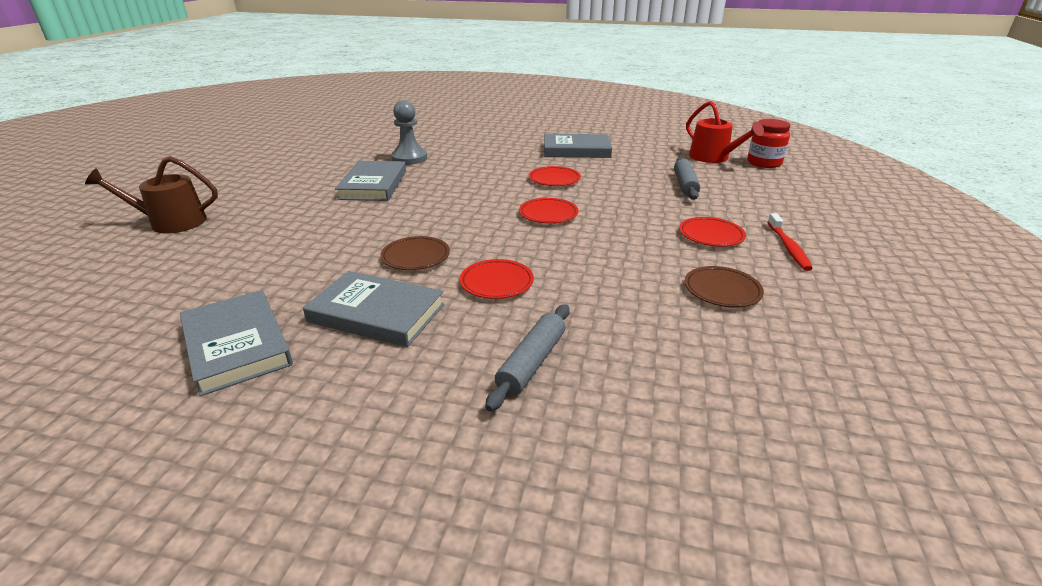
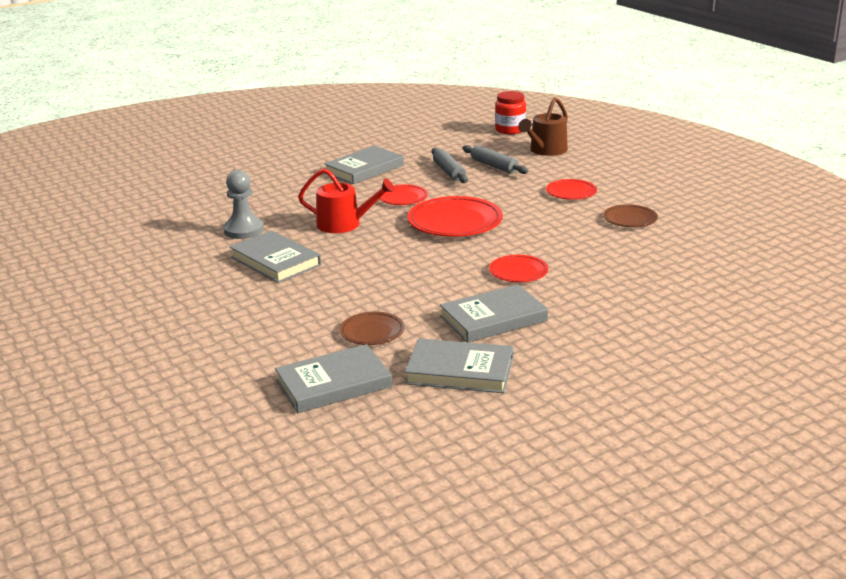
camera: 45 degrees left, 5 degrees down
brown watering can [85,156,218,233] -> brown watering can moved to [518,97,568,156]
brown plate [380,236,450,270] -> brown plate moved to [340,312,405,345]
grey rolling pin [485,304,570,411] -> grey rolling pin moved to [431,148,468,183]
red plate [519,198,578,224] -> red plate [408,196,503,237], size x1.77
red watering can [686,101,764,163] -> red watering can moved to [298,168,395,233]
red toothbrush [767,213,813,271] -> none
none -> grey book [275,344,392,413]

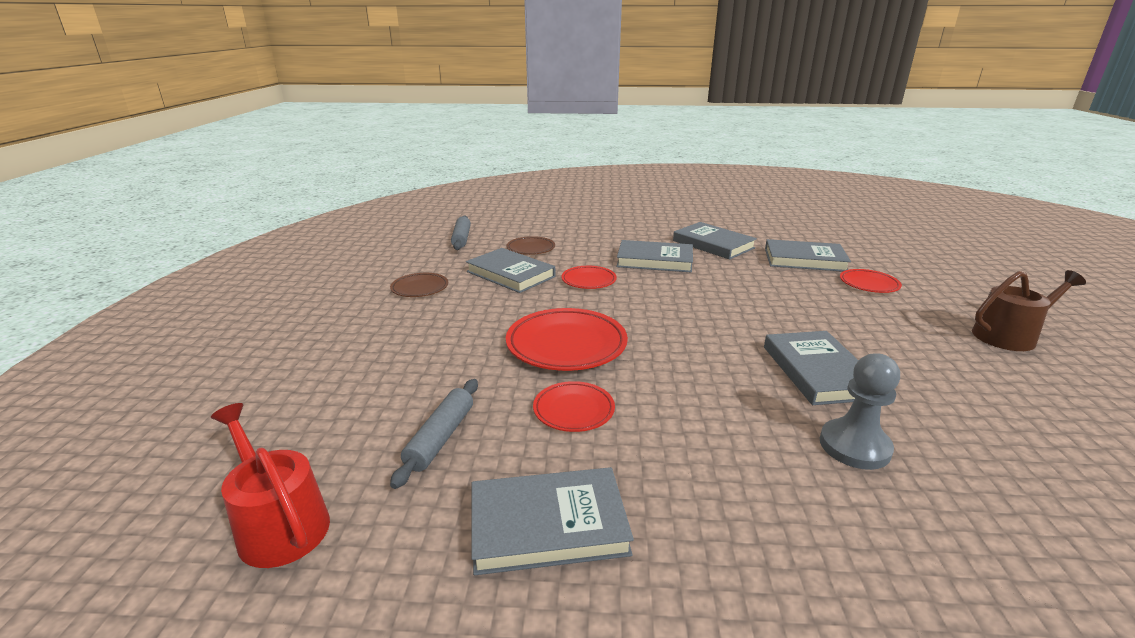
camera: 145 degrees left, 0 degrees up
red watering can [298,168,395,233] -> red watering can moved to [211,403,330,568]
brown plate [340,312,405,345] -> brown plate moved to [507,236,555,255]
grey rolling pin [463,145,529,174] -> grey rolling pin moved to [451,215,471,250]
red jar [495,91,526,134] -> none
brown watering can [518,97,568,156] -> brown watering can moved to [972,270,1086,351]
red plate [546,179,597,200] -> red plate moved to [840,269,902,293]
none -> grey book [466,248,555,293]

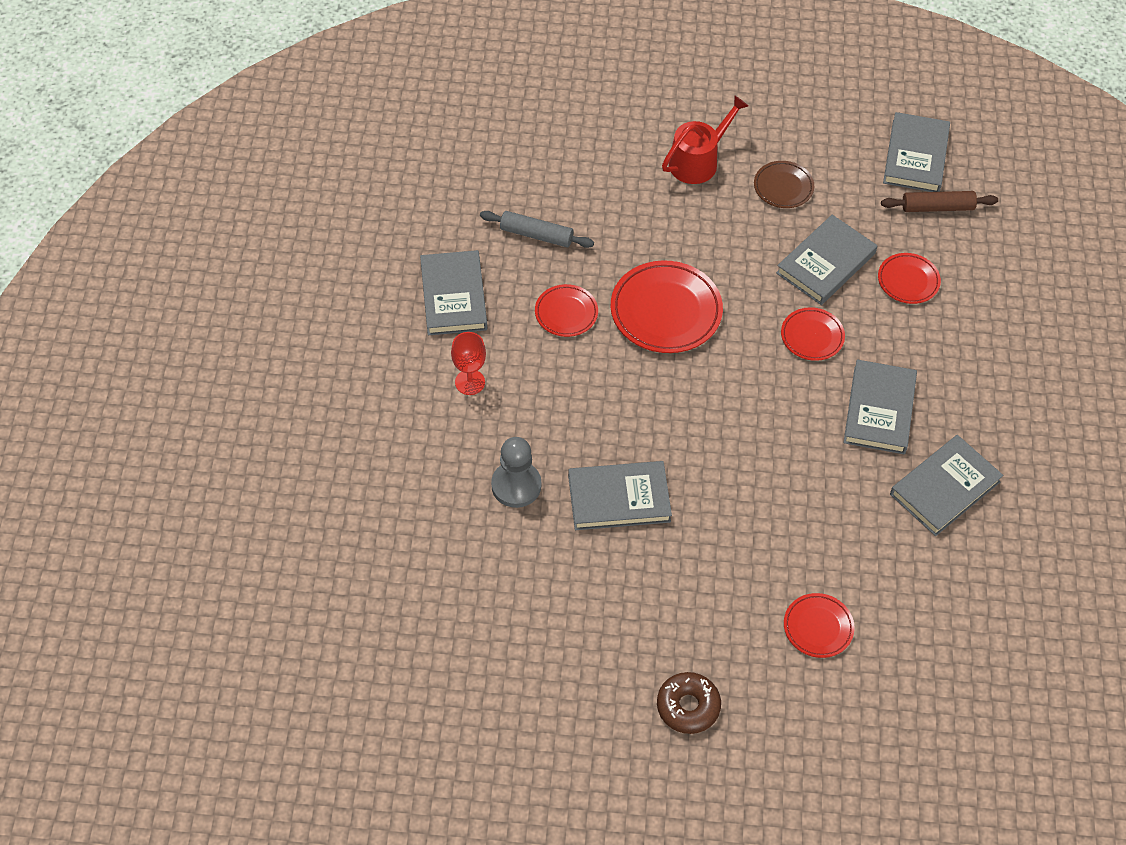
camera: 90 degrees right, 30 degrees up
red watering can [211,403,330,568] -> red watering can moved to [662,95,748,184]
grey rolling pin [451,215,471,250] -> brown rolling pin [881,191,998,212]
brown plate [507,236,555,255] -> red plate [878,253,941,304]
grey book [765,239,851,272] -> grey book moved to [883,112,950,192]
brown watering can [972,270,1086,351] -> brown donut [657,672,721,734]
none -> red goblet [451,332,486,395]

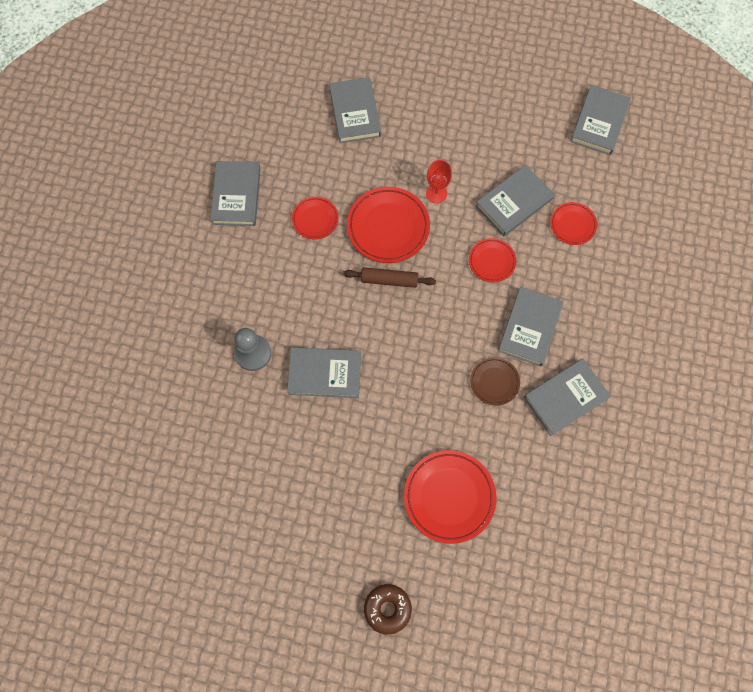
camera: 10 degrees right, 15 degrees up
red goblet [451,332,486,395] -> red goblet moved to [426,160,452,203]
grey rolling pin [480,211,594,248] -> none
brown donut [657,672,721,734] -> brown donut moved to [364,584,412,635]
red watering can [662,95,748,184] -> none
brown plate [754,161,814,208] -> brown plate moved to [470,357,520,406]
red plate [784,593,855,658] -> red plate [404,450,496,544], size x1.77
brown rolling pin [881,191,998,212] -> brown rolling pin moved to [343,267,436,288]
none -> grey book [329,77,381,143]

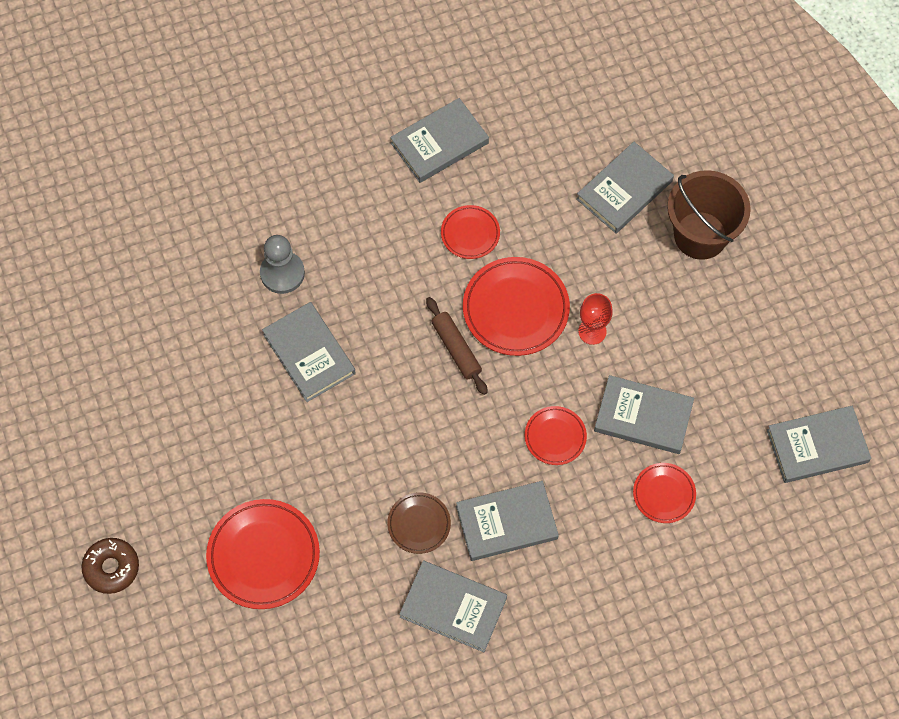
camera: 55 degrees right, 5 degrees down
none -> brown bucket [667,170,751,260]

